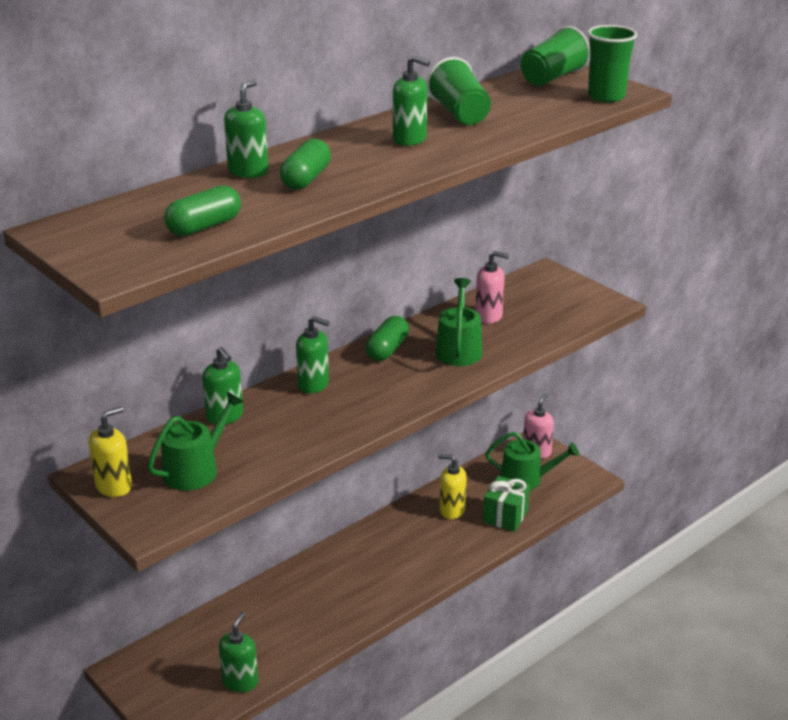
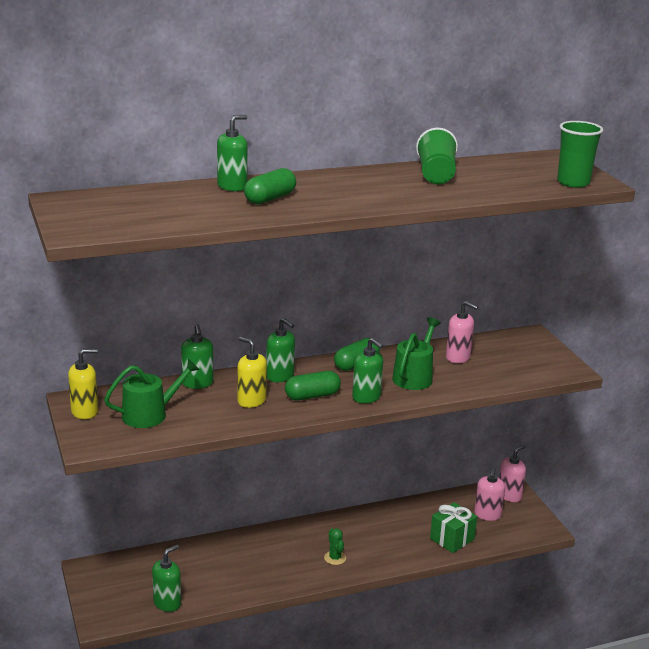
camera: 20 degrees right, 5 degrees down
green capsule [164,185,241,236] -> green capsule moved to [285,371,341,400]
green soap dispenser [393,56,430,146] -> green soap dispenser moved to [352,338,383,403]
yellow soap dispenser [438,454,467,519] -> yellow soap dispenser moved to [237,337,267,408]
green watering can [485,432,579,490] -> pink soap dispenser [474,467,505,521]
green cup [521,26,590,86] -> none
none -> green cactus [324,528,346,565]

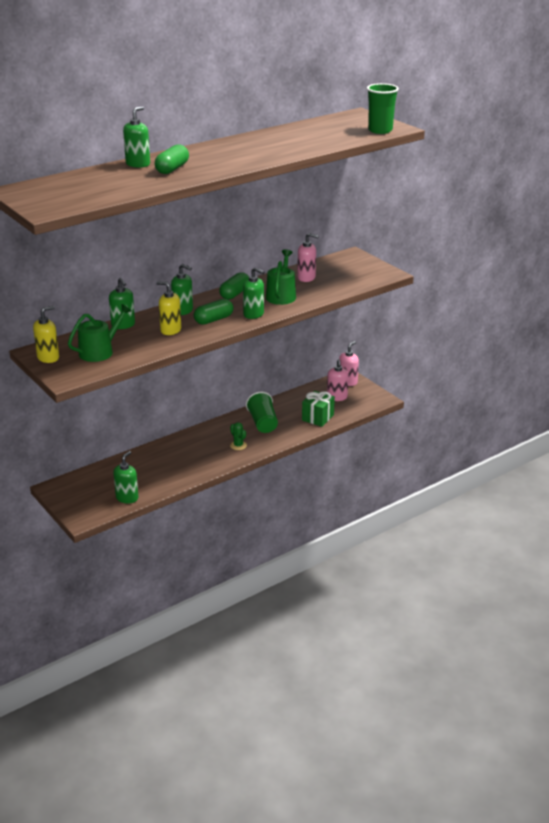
camera: 15 degrees left, 5 degrees up
green cup [416,128,458,184] -> green cup moved to [246,392,278,433]

